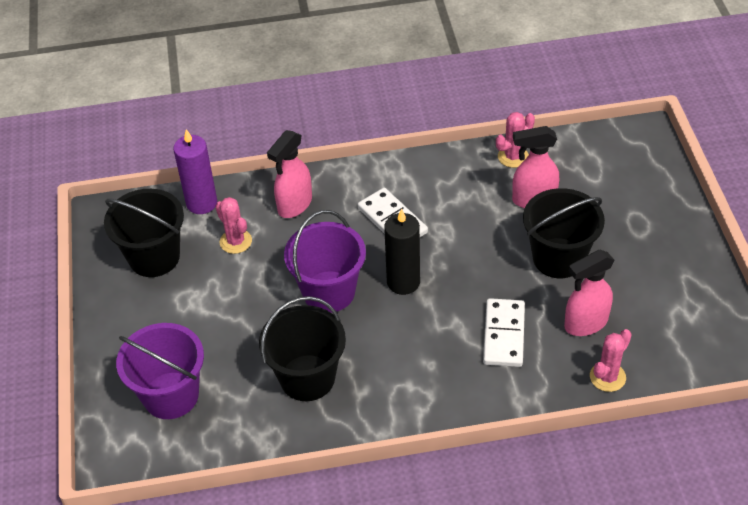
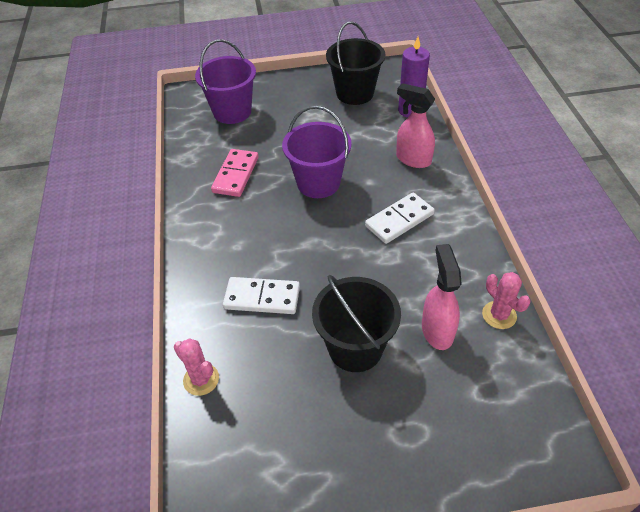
camera: 90 degrees right, 0 degrees up
pink cactus [215,197,252,254] -> none
black bucket [259,296,346,401] -> pink domino [211,149,259,197]
black candle [384,209,420,295] -> none
pink spray bottle [564,250,615,336] -> none

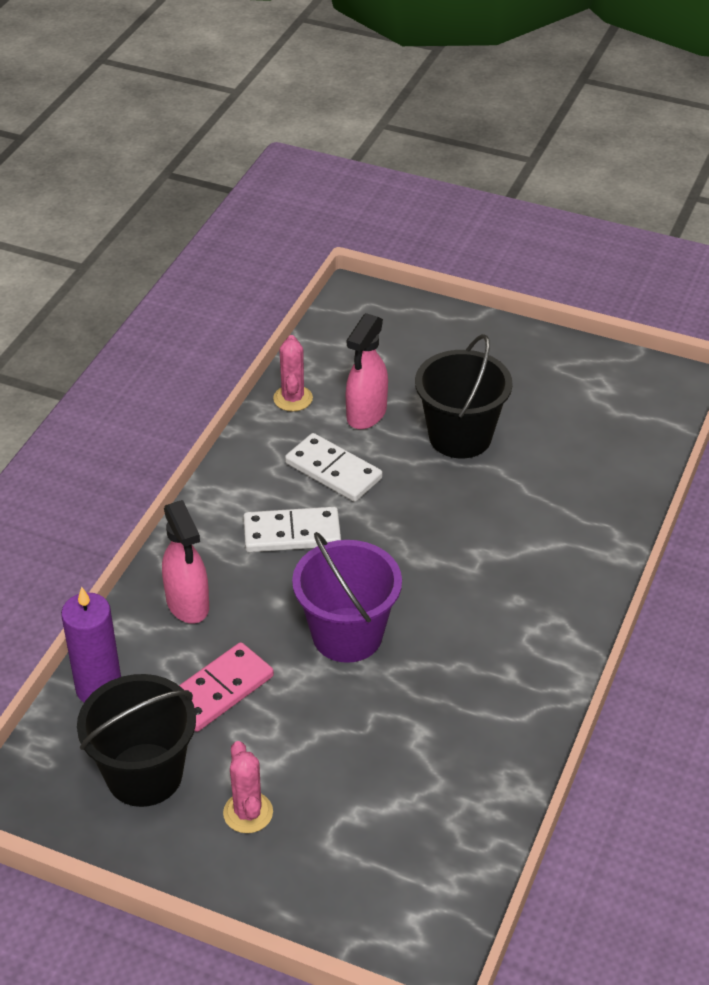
camera: 150 degrees left, 5 degrees down
pink cactus [174,338,219,396] -> pink cactus moved to [223,741,273,833]
purple bucket [195,39,256,124] -> none
pink domino [211,149,259,197] -> pink domino moved to [179,642,274,732]
white domino [223,277,300,314] -> white domino moved to [285,433,382,502]

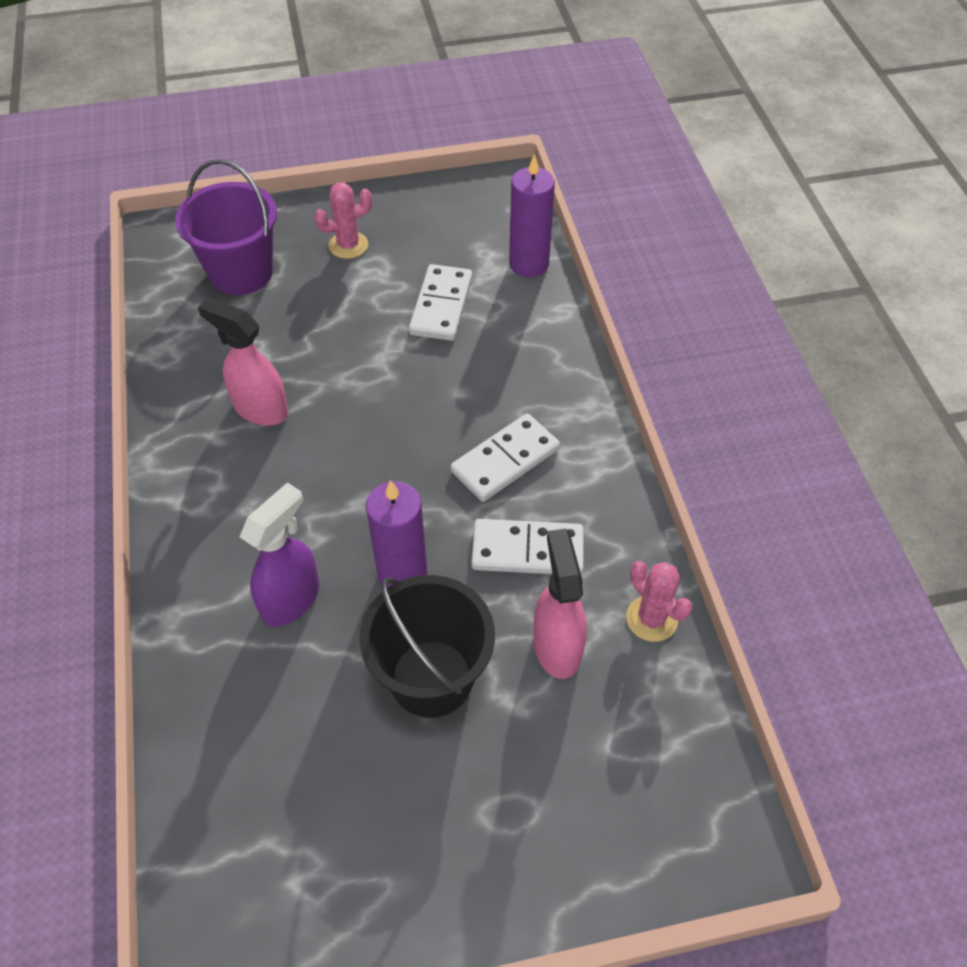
camera: 145 degrees right, 10 degrees up
black bucket [77,674,196,807] -> none
pink spray bottle [162,500,209,624] -> pink spray bottle moved to [198,298,288,426]
pink domino [179,642,274,732] -> white domino [409,264,472,341]
pink cactus [223,741,273,833] -> pink cactus turned 60 degrees counterclockwise [314,183,372,259]
purple bucket [292,532,402,663] -> purple bucket moved to [175,159,277,295]
none -> purple spray bottle [240,483,319,627]
none -> purple candle [366,480,428,588]

